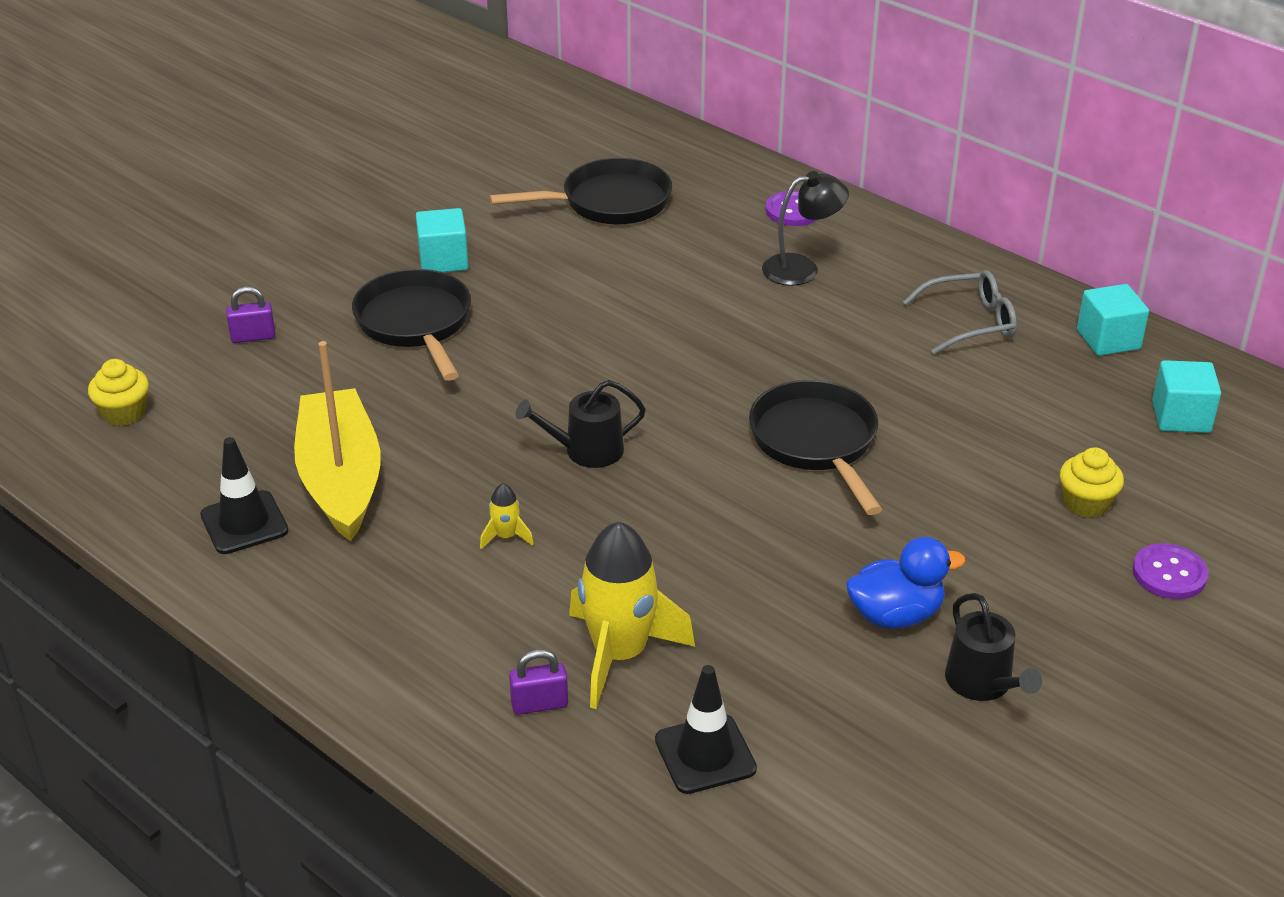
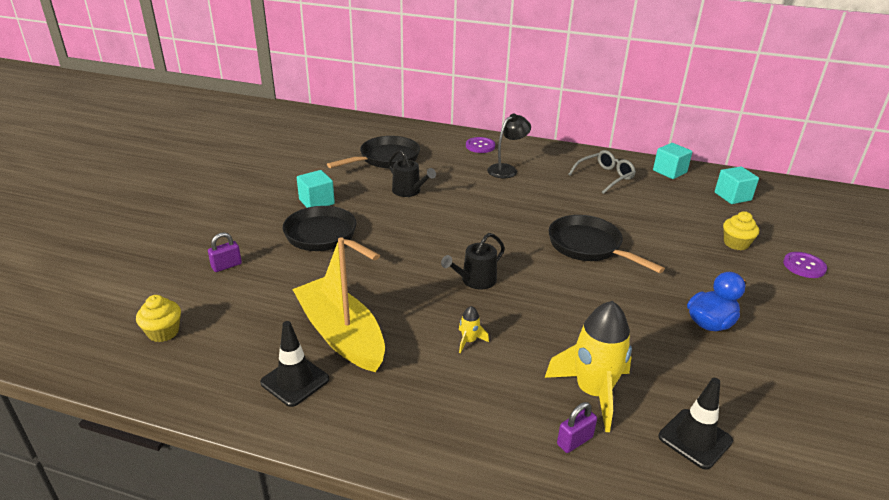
camera: 25 degrees left, 5 degrees down
black watering can [945,593,1042,701] -> black watering can moved to [388,150,436,197]

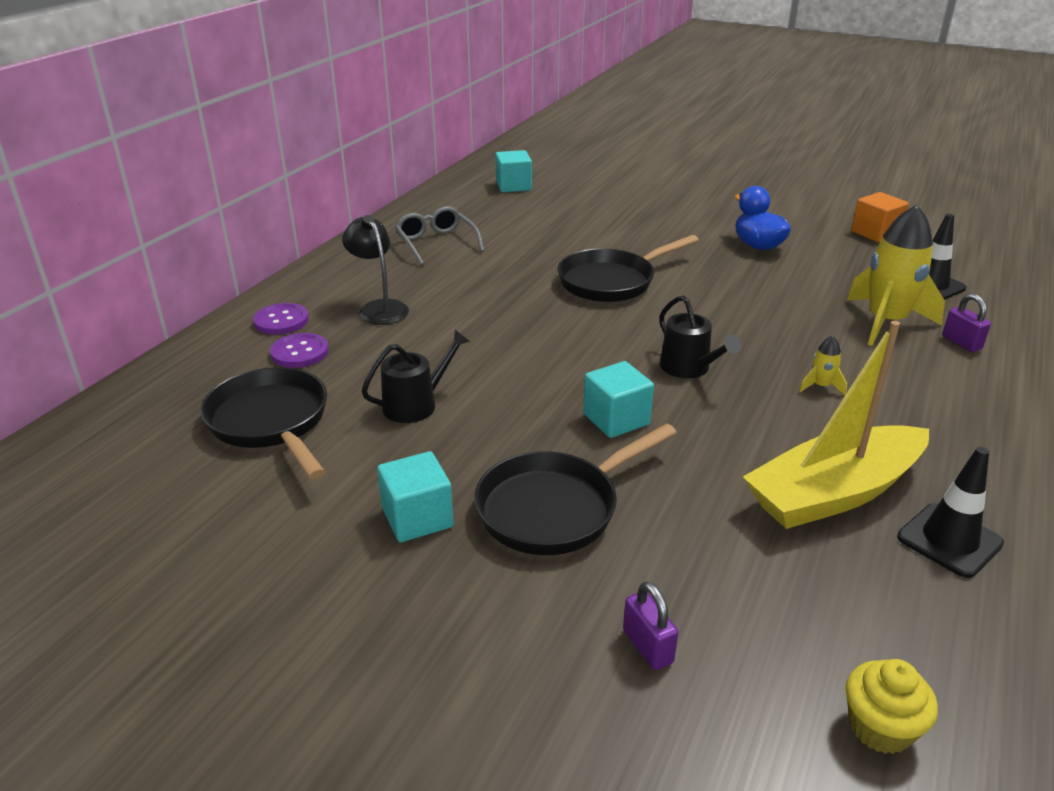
camera: 80 degrees left, 0 degrees up
turquoise cube [653,143,692,179] -> turquoise cube moved to [583,361,654,438]
yellow cupcake [723,211,759,250] -> none
purple button [783,252,827,278] -> purple button moved to [270,333,329,368]
none -> orange cube [851,192,909,243]

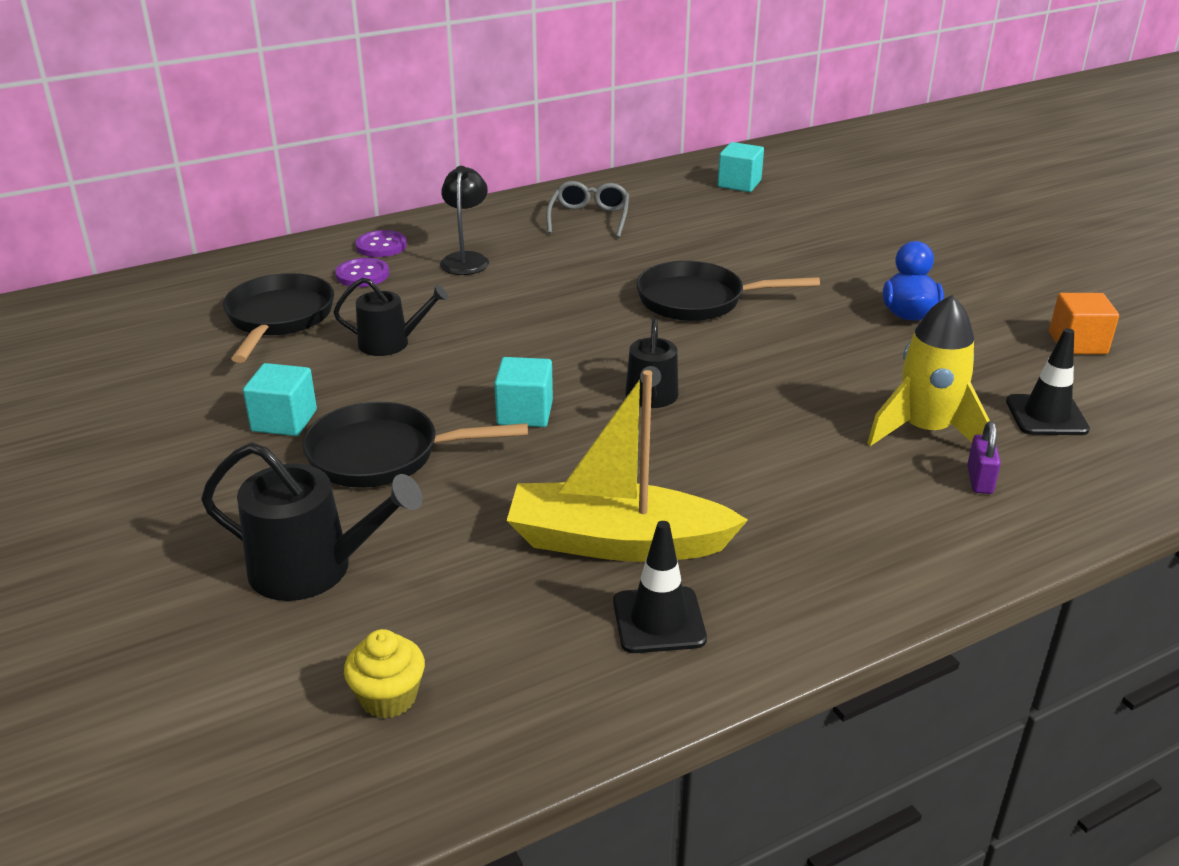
camera: 35 degrees right, 0 degrees up
purple padlock [623,581,678,670] -> black watering can [201,442,422,601]
yellow rocket [799,336,847,395] -> none

